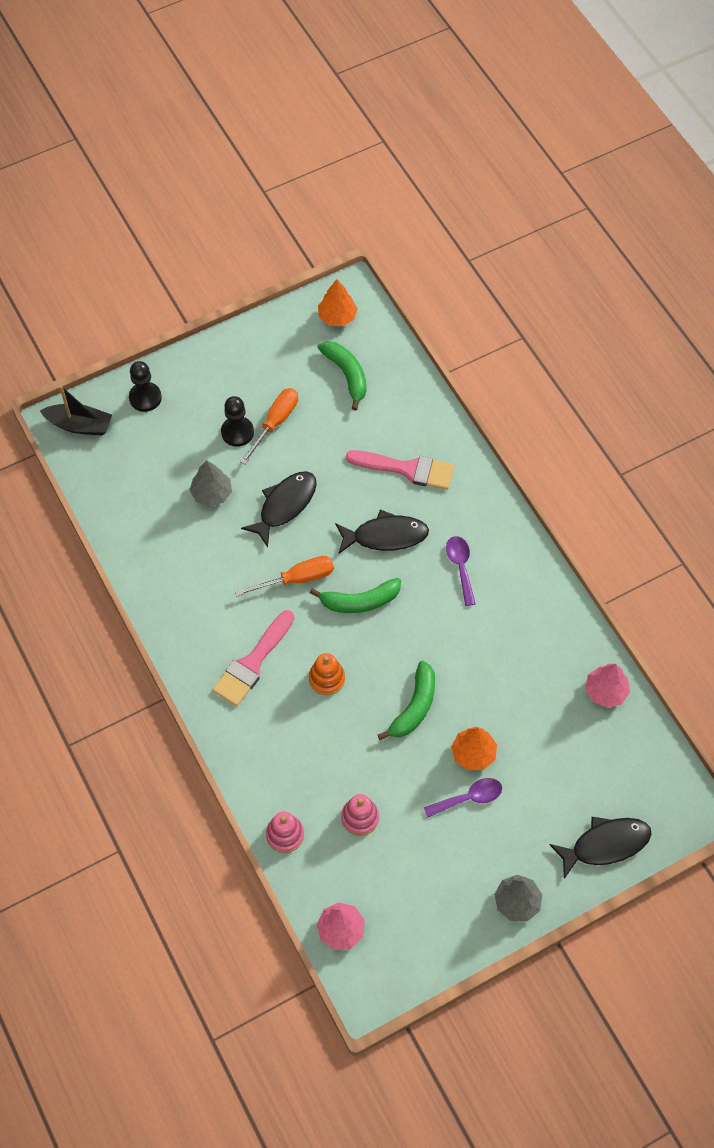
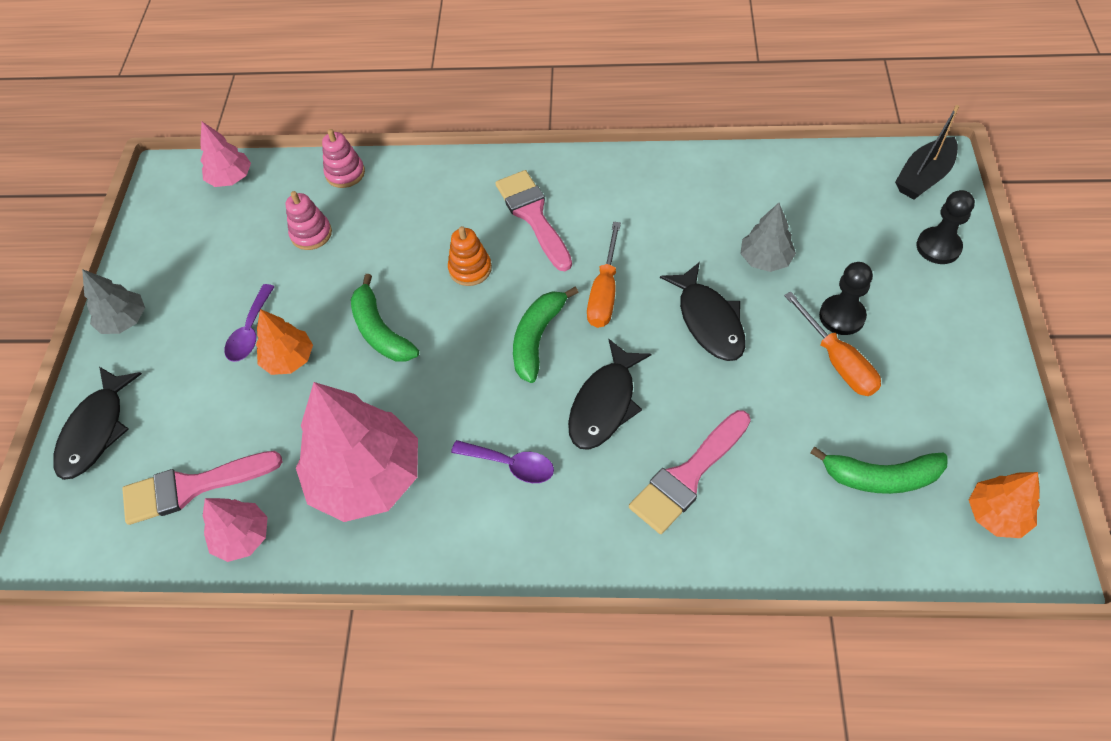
camera: 125 degrees right, 5 degrees down
none -> pink brush [122,451,283,525]
none -> pink tree [296,382,418,522]

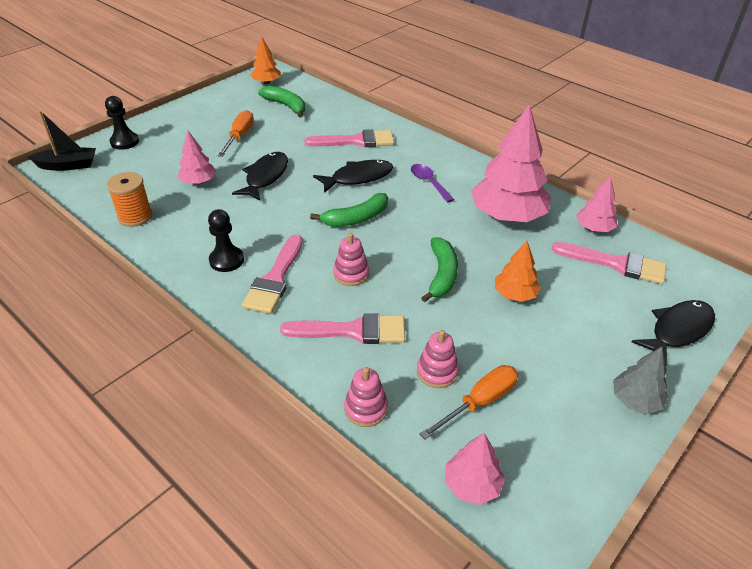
camera: 145 degrees left, 15 degrees down
purple spoon [224,284,275,362] -> none
orange stacking toy [448,226,492,286] -> pink stacking toy [333,233,369,286]
orange screwdriver [587,222,621,328] -> orange screwdriver moved to [420,365,518,439]
grey tree [740,203,796,272] -> pink tree [178,131,216,184]
black pawn [819,262,873,335] -> black pawn moved to [208,209,244,272]
none -> orange spool [107,172,152,227]
none -> pink brush [280,313,405,344]

